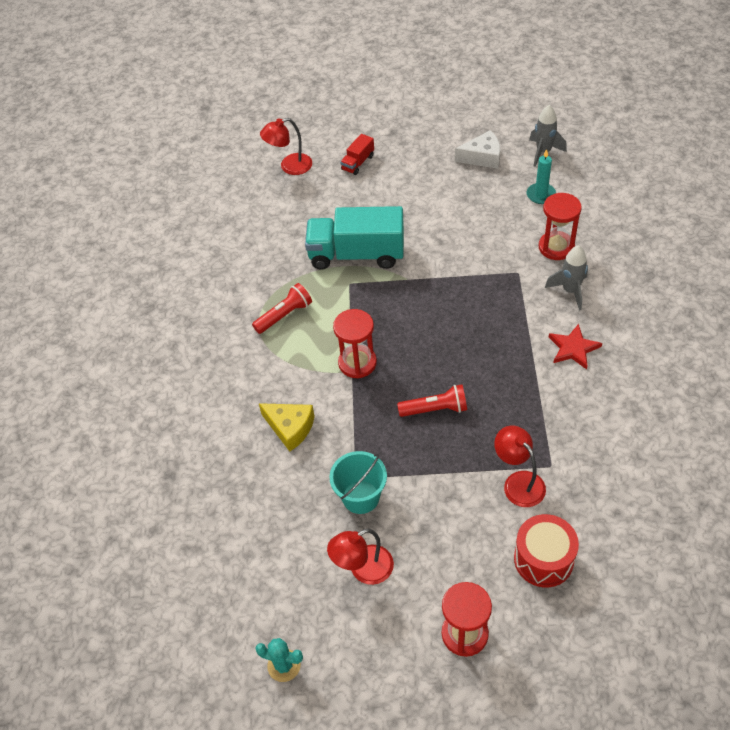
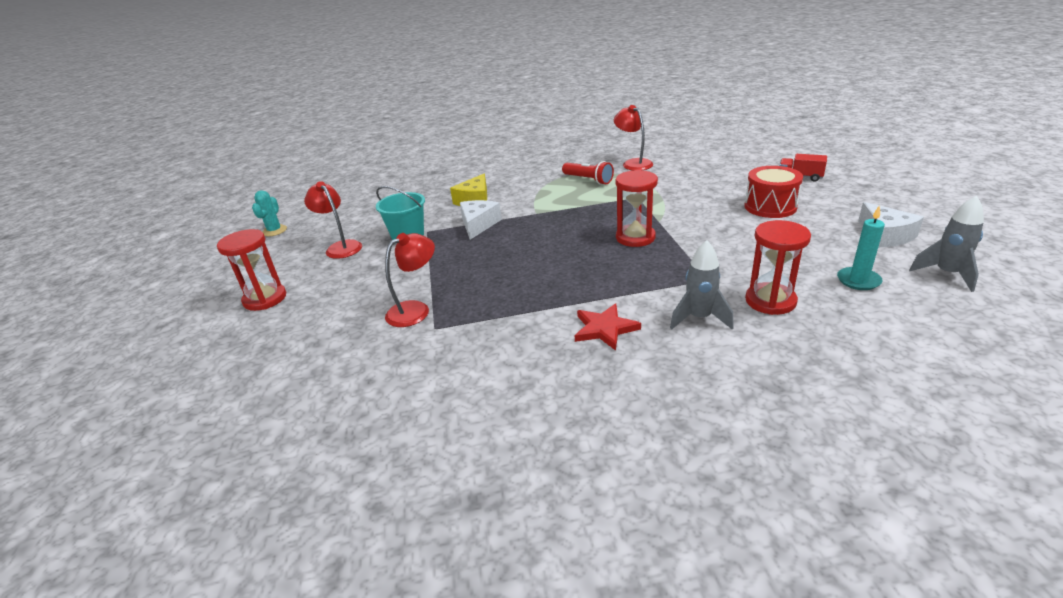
camera: 80 degrees right, 20 degrees down
red lamp [260,118,312,175] -> red lamp moved to [614,105,653,171]
turquoise truck [305,206,404,270] -> none
red hourglass [333,309,377,378] -> red hourglass moved to [616,170,658,247]
red flashlight [397,385,467,417] -> none
red drum [514,514,579,587] -> red drum moved to [744,166,803,218]
none -> white cheese [460,200,502,240]

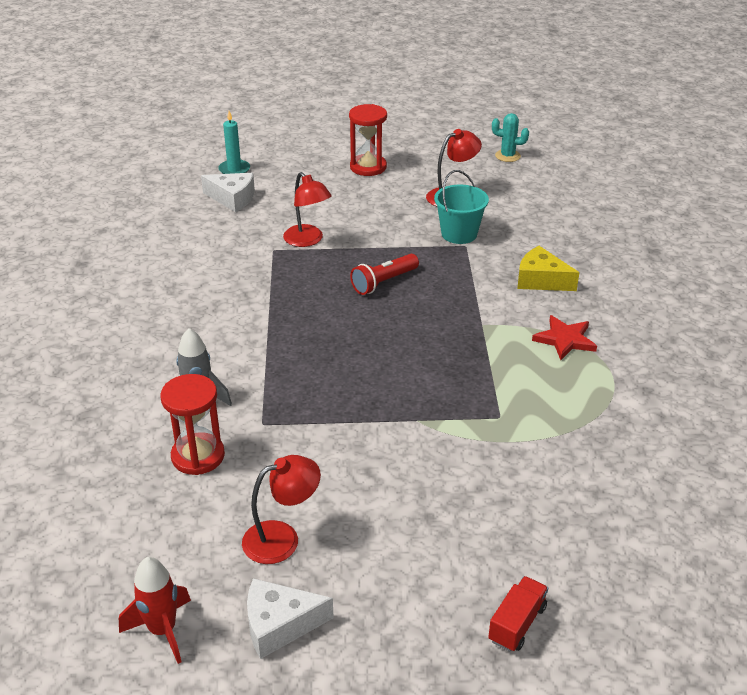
camera: 95 degrees right, 5 degrees up
white cheese [460,200,502,240] -> white cheese moved to [201,173,255,212]
red flashlight [562,161,614,185] -> red flashlight moved to [350,254,419,295]
red star [575,304,641,351] -> red star moved to [532,315,597,360]
red lamp [614,105,653,171] -> red lamp moved to [242,455,321,564]
red hourglass [616,170,658,247] -> none
red drum [744,166,803,218] -> none
turquoise candle [837,206,885,290] -> turquoise candle moved to [219,111,250,174]
grey rocket [909,196,984,292] -> red rocket [119,557,191,664]

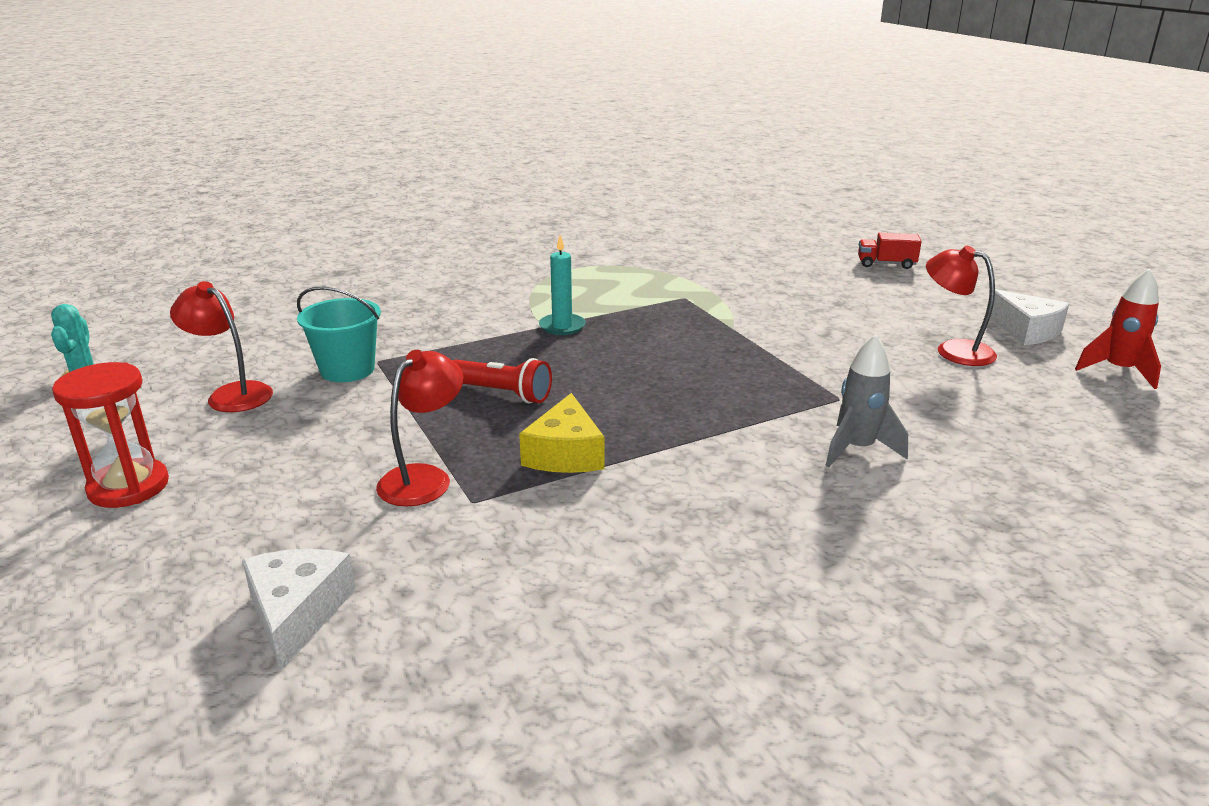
camera: 115 degrees left, 10 degrees down
red hourglass [160,374,225,475] -> none
turquoise candle [219,111,250,174] -> turquoise candle moved to [539,235,586,335]
yellow cheese [517,246,579,291] -> yellow cheese moved to [519,393,605,473]
red star [532,315,597,360] -> none

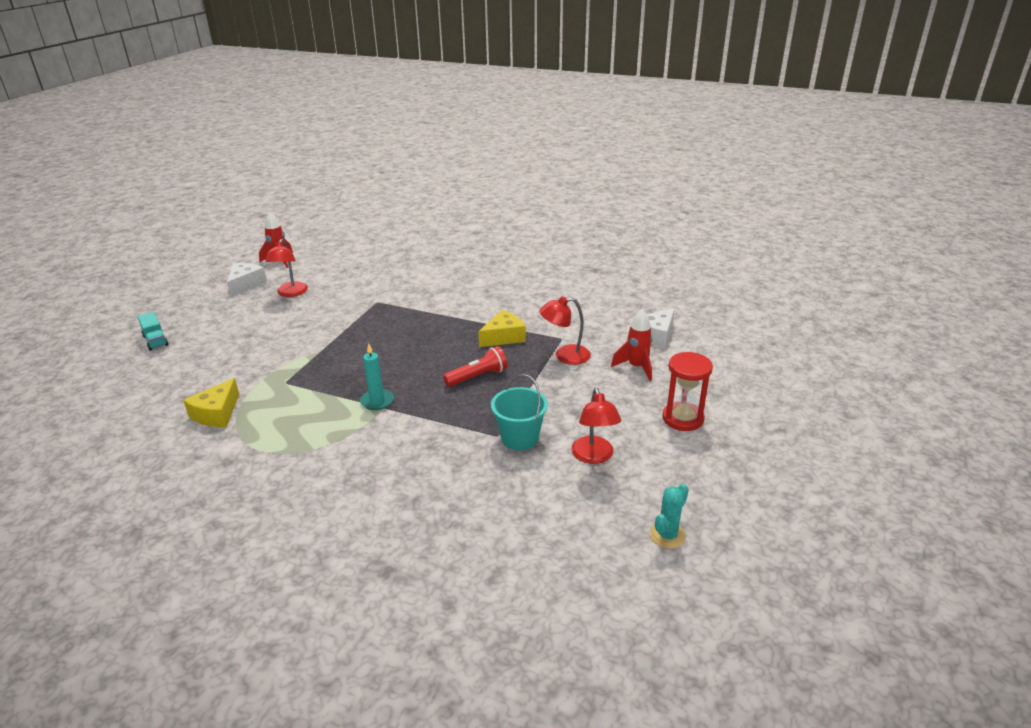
camera: 130 degrees left, 5 degrees up
red flashlight [453,358,552,403] -> red flashlight turned 75 degrees clockwise [443,346,508,387]
grey rocket [825,334,908,467] -> none
red truck [858,233,922,269] -> turquoise truck [138,312,169,351]
none -> yellow cheese [183,378,239,427]
none -> red rocket [611,309,653,381]

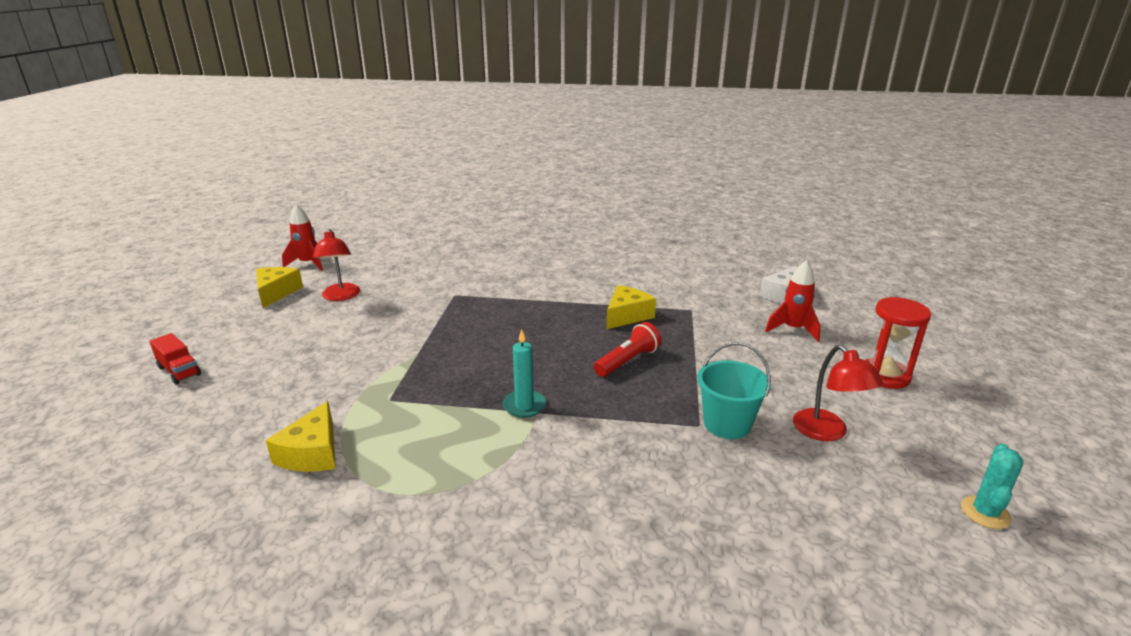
camera: 15 degrees left, 5 degrees down
turquoise truck [138,312,169,351] -> red truck [150,333,201,384]
white cheese [227,263,267,296] -> yellow cheese [256,267,303,308]
red lamp [539,296,591,365] -> none

